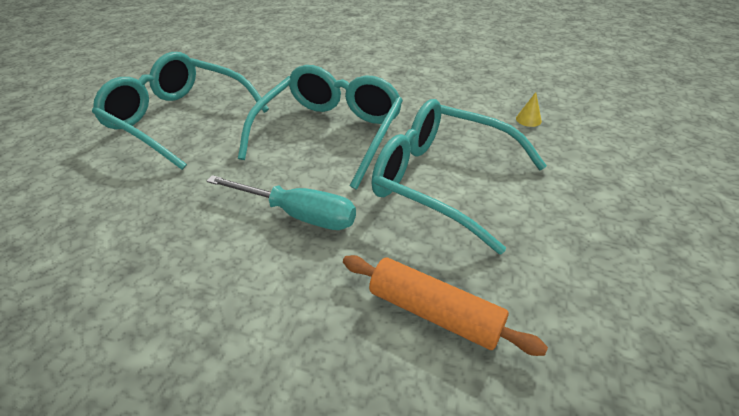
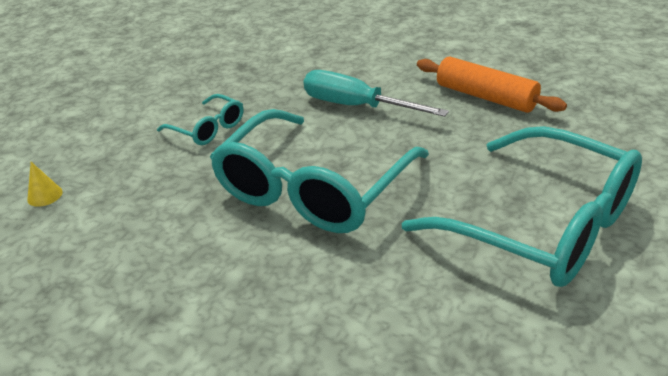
camera: 170 degrees left, 5 degrees down
orange rolling pin [343,255,548,356] -> orange rolling pin moved to [417,57,567,113]
turquoise glasses [371,99,547,254] -> turquoise glasses [157,94,243,145], size x0.46

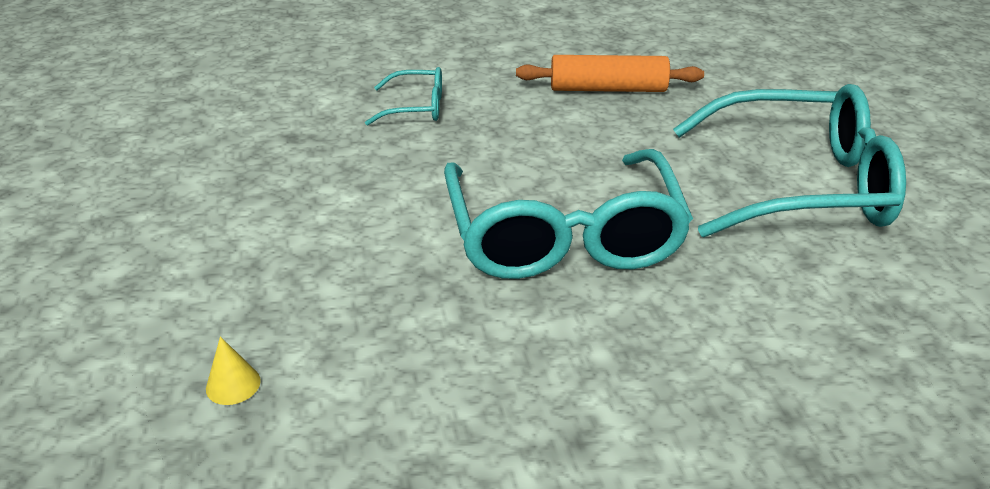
camera: 40 degrees left, 0 degrees up
turquoise glasses [157,94,243,145] -> turquoise glasses moved to [365,67,442,126]
turquoise screwdriver [304,70,449,117] -> none

